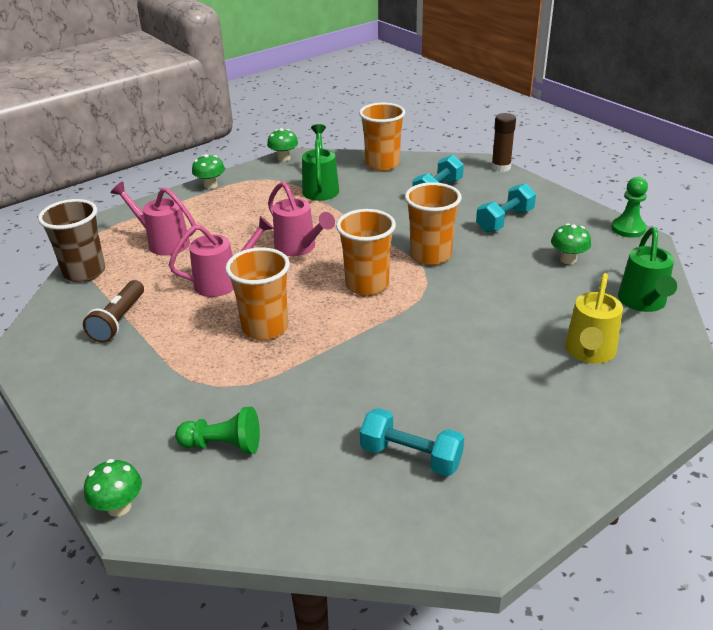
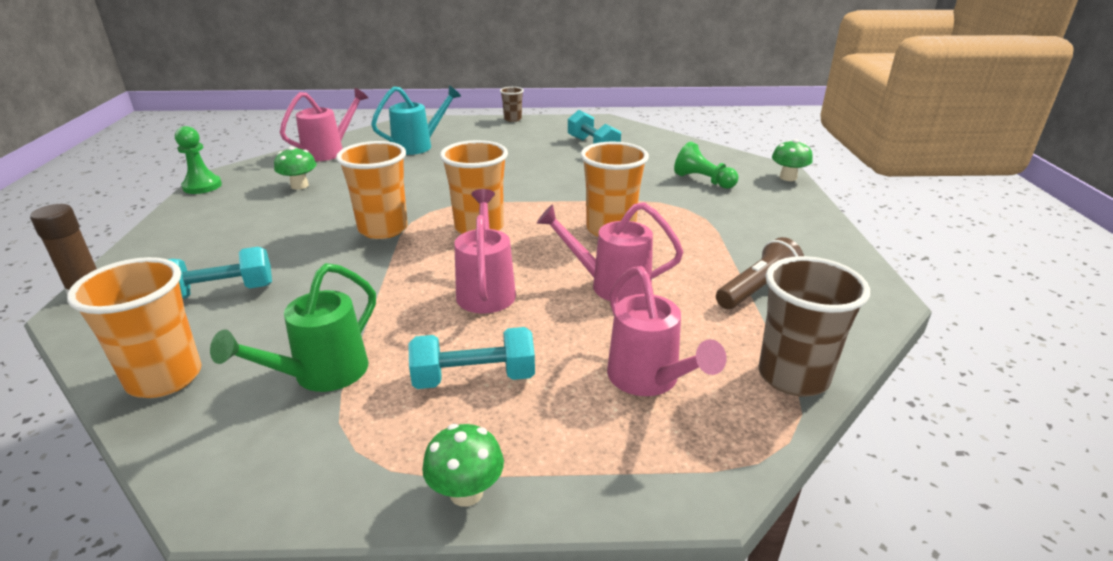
camera: 145 degrees left, 5 degrees down
green mushroom [267,128,298,162] -> none
turquoise dumbbell [476,183,536,232] -> turquoise dumbbell moved to [408,327,535,389]
yellow watering can [565,273,623,364] -> turquoise watering can [371,85,461,155]
green watering can [618,227,677,312] -> pink watering can [280,88,368,161]
none -> brown cup [500,87,524,122]

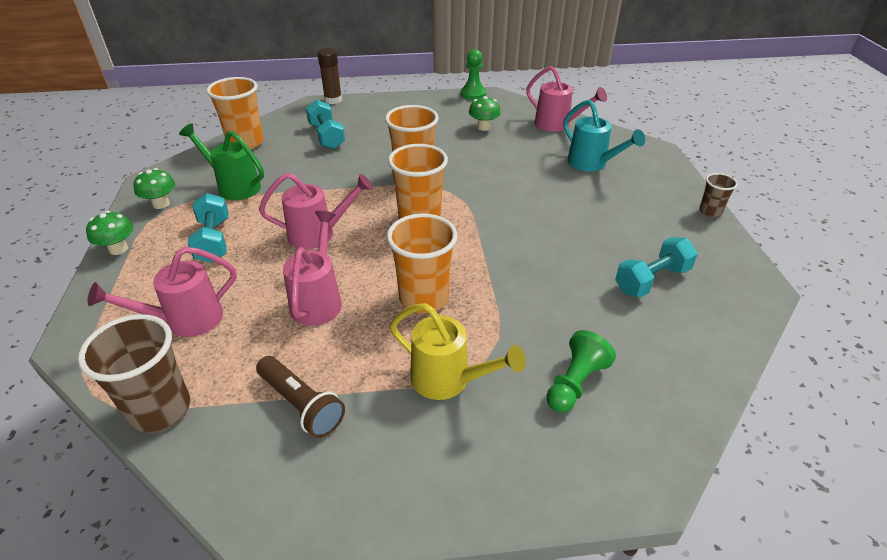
camera: 85 degrees right, 10 degrees up
green mushroom [772,139,813,181] -> green mushroom moved to [133,168,175,209]
none -> yellow watering can [390,303,526,400]

